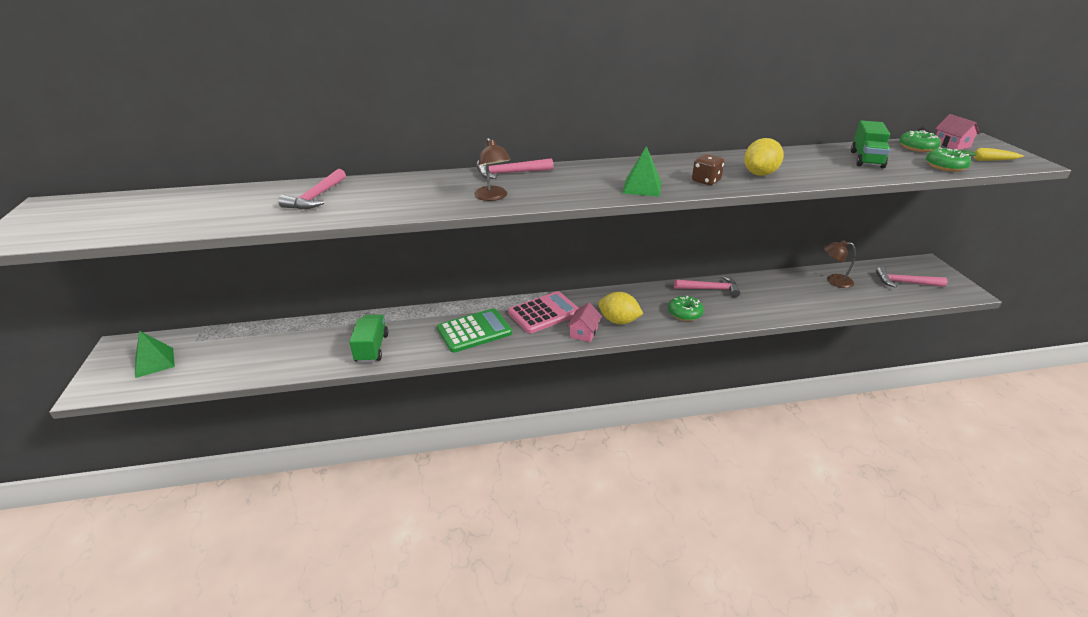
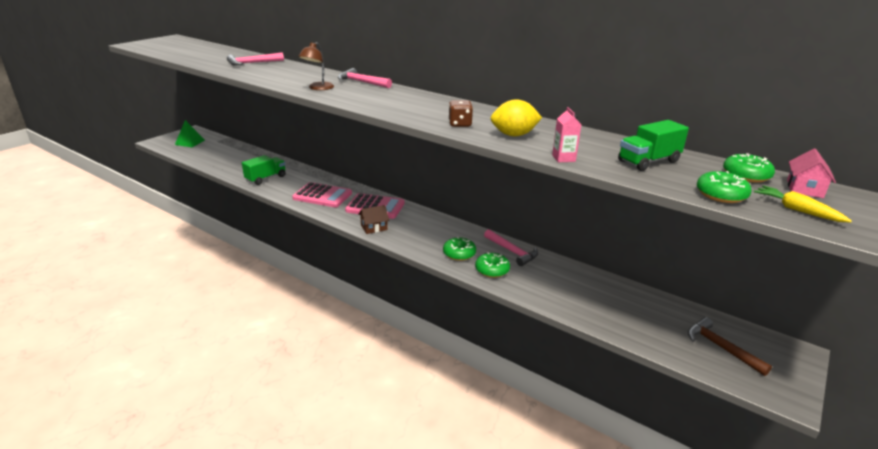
camera: 45 degrees right, 5 degrees down
green calculator [437,308,512,353] -> pink calculator [292,182,352,207]
pink house [567,303,602,342] -> brown house [358,205,389,234]
yellow lemon [598,292,643,324] -> none
green pyramid [622,146,661,197] -> none
brown lamp [824,240,856,288] -> none
pink hammer [876,267,947,288] -> brown hammer [688,317,772,376]
none -> green donut [475,252,510,278]
none -> pink carton [552,107,581,162]

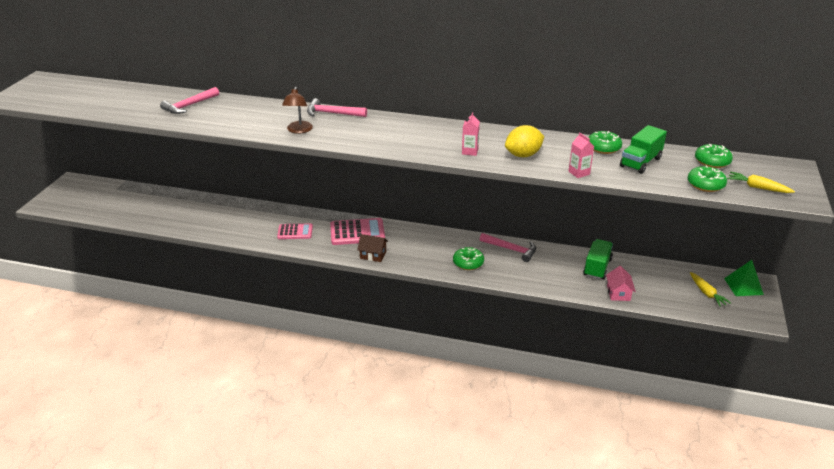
camera: 20 degrees left, 5 degrees up
green pyramid [175,120,205,147] -> green pyramid moved to [724,260,764,296]
green truck [242,155,286,185] -> green truck moved to [583,239,613,280]
pink calculator [292,182,352,207] -> pink calculator [277,223,313,239], size x0.64
brown house [358,205,389,234] -> brown house turned 60 degrees clockwise [357,234,388,262]
brown dice [449,100,473,127] -> pink carton [462,112,480,156]
green donut [475,252,510,278] -> green donut moved to [588,131,622,154]
brown hammer [688,317,772,376] -> yellow carrot [690,272,731,307]
pink house [787,149,836,198] -> pink house moved to [606,266,636,301]

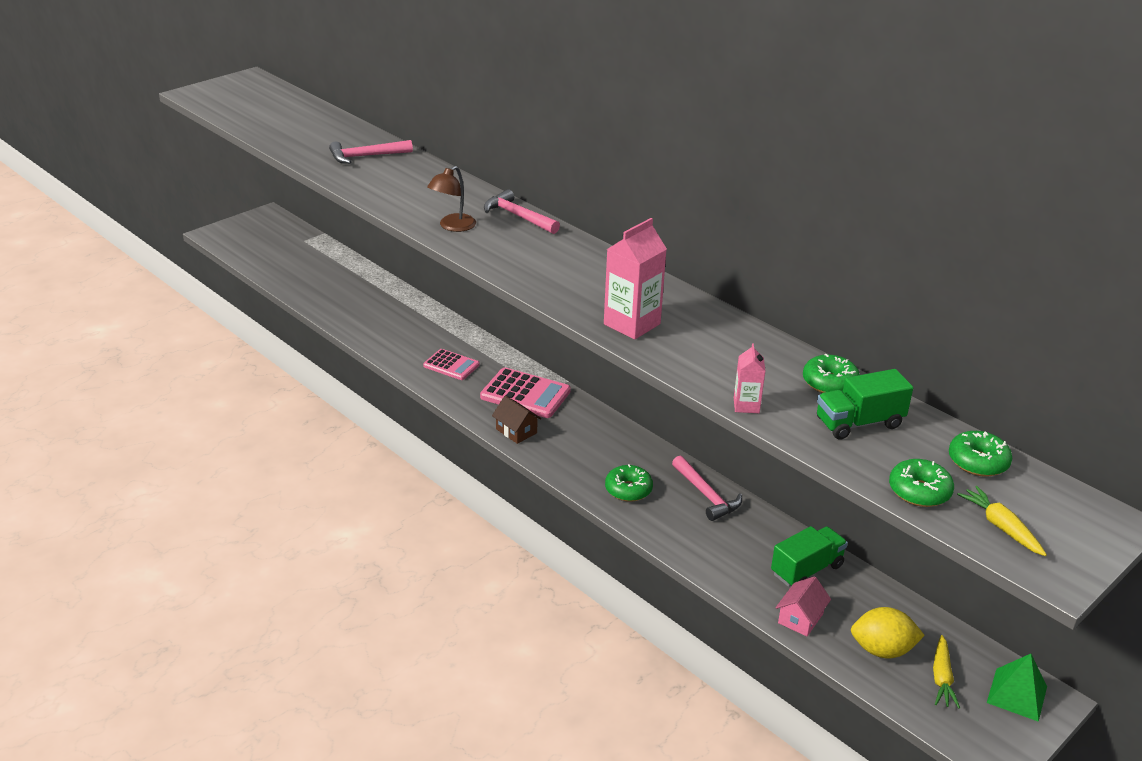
camera: 30 degrees right, 0 degrees up
pink carton [462,112,480,156] -> pink carton [604,218,667,340], size x1.83
yellow lemon [505,125,544,157] -> yellow lemon moved to [851,607,925,658]

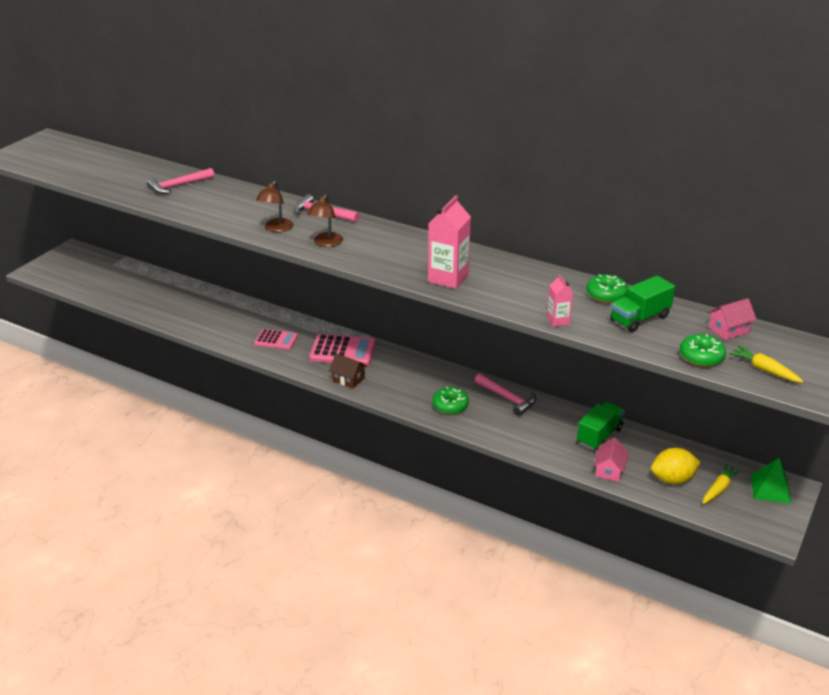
camera: 15 degrees left, 0 degrees up
yellow carrot [933,635,960,709] -> yellow carrot turned 135 degrees counterclockwise [703,464,741,504]
green donut [949,431,1012,477] -> pink house [708,298,757,340]
none -> brown lamp [307,194,343,247]

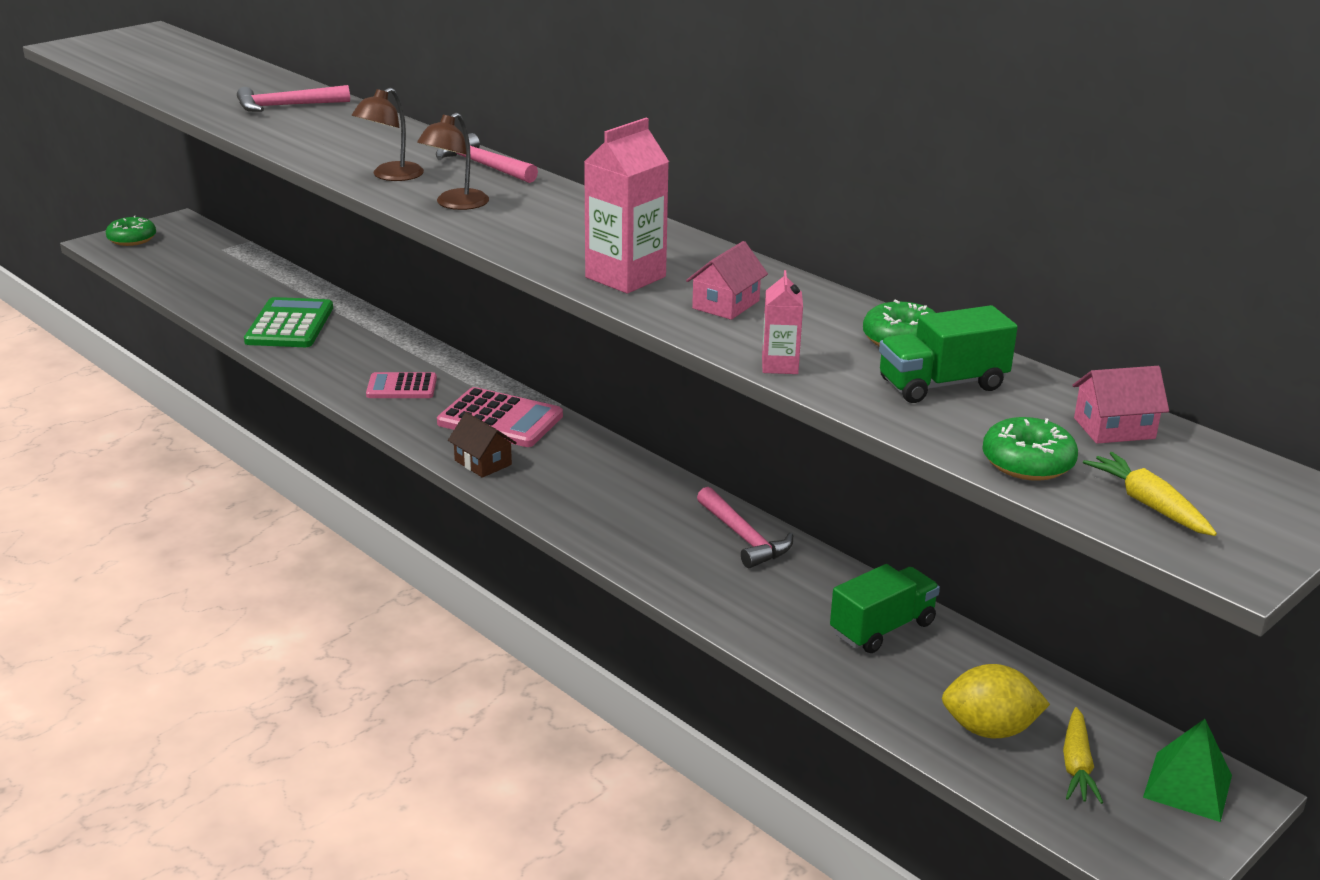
camera: 15 degrees right, 5 degrees down
pink calculator [254,329,298,350] -> pink calculator turned 150 degrees clockwise [366,372,437,398]
green donut [432,387,469,414] -> green donut moved to [106,216,156,246]
pink house [594,438,629,482] -> pink house moved to [686,241,768,320]
yellow carrot [703,464,741,504] -> yellow carrot turned 135 degrees clockwise [1063,707,1103,804]
none -> green calculator [244,297,333,347]

